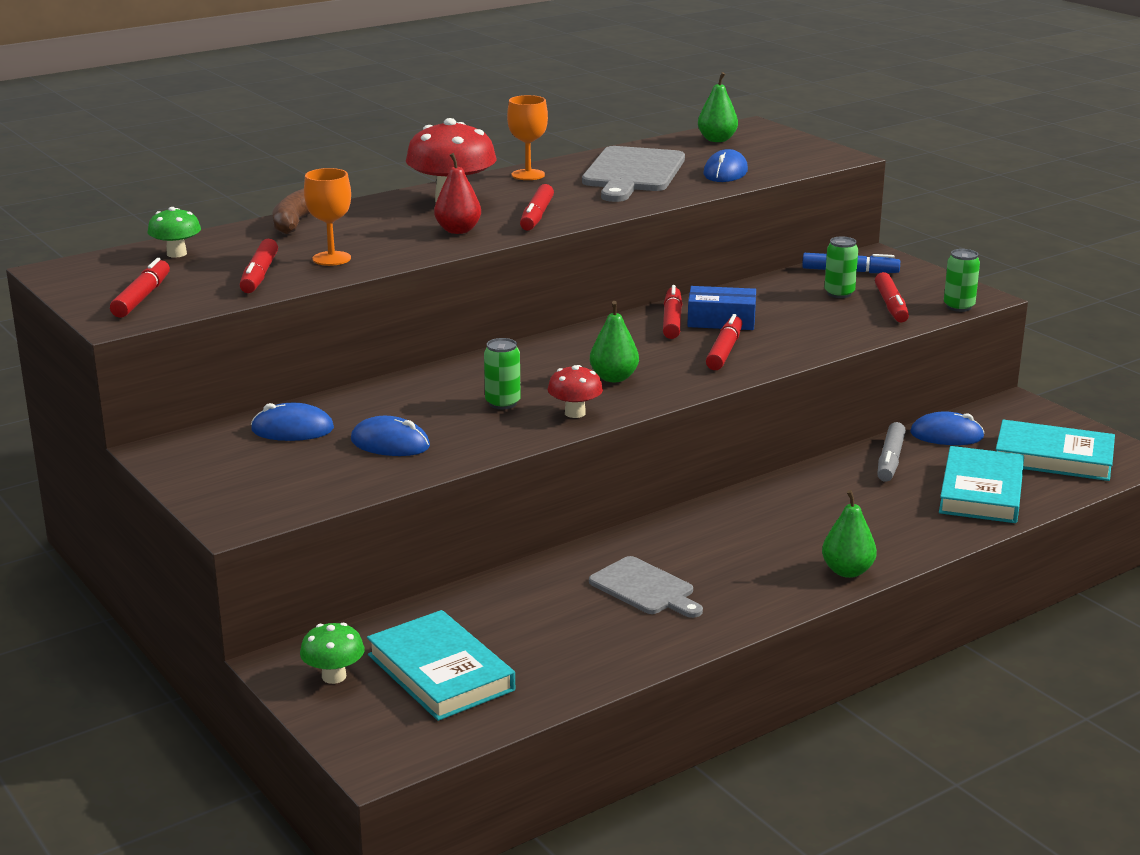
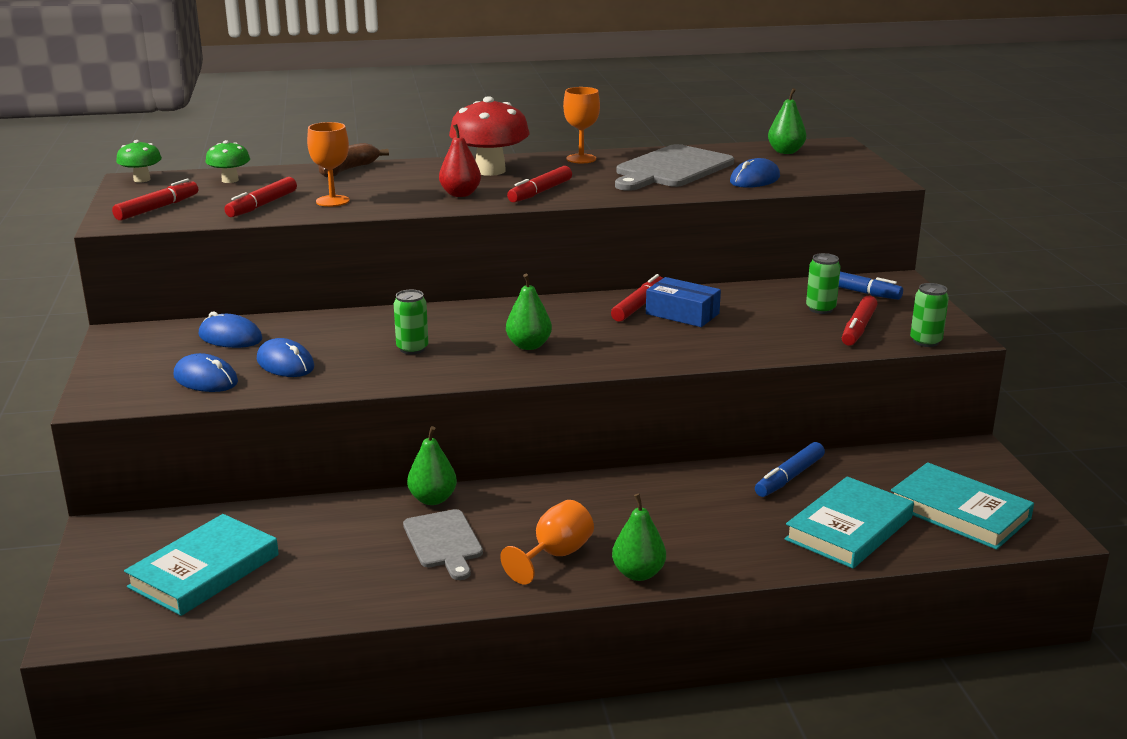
camera: 25 degrees right, 0 degrees up
green mushroom [300,623,364,684] -> green mushroom moved to [116,140,162,182]
turquoise book [367,610,515,721] -> turquoise book turned 45 degrees clockwise [124,514,279,616]
red mushroom [547,365,603,418] -> none
red marker [706,314,742,370] -> none
grey marker [877,422,906,482] -> blue marker [755,442,825,497]
blue mouse [910,411,985,445] -> blue mouse moved to [174,353,238,392]
none -> green pear [407,426,457,505]
none -> orange goblet [500,500,594,585]

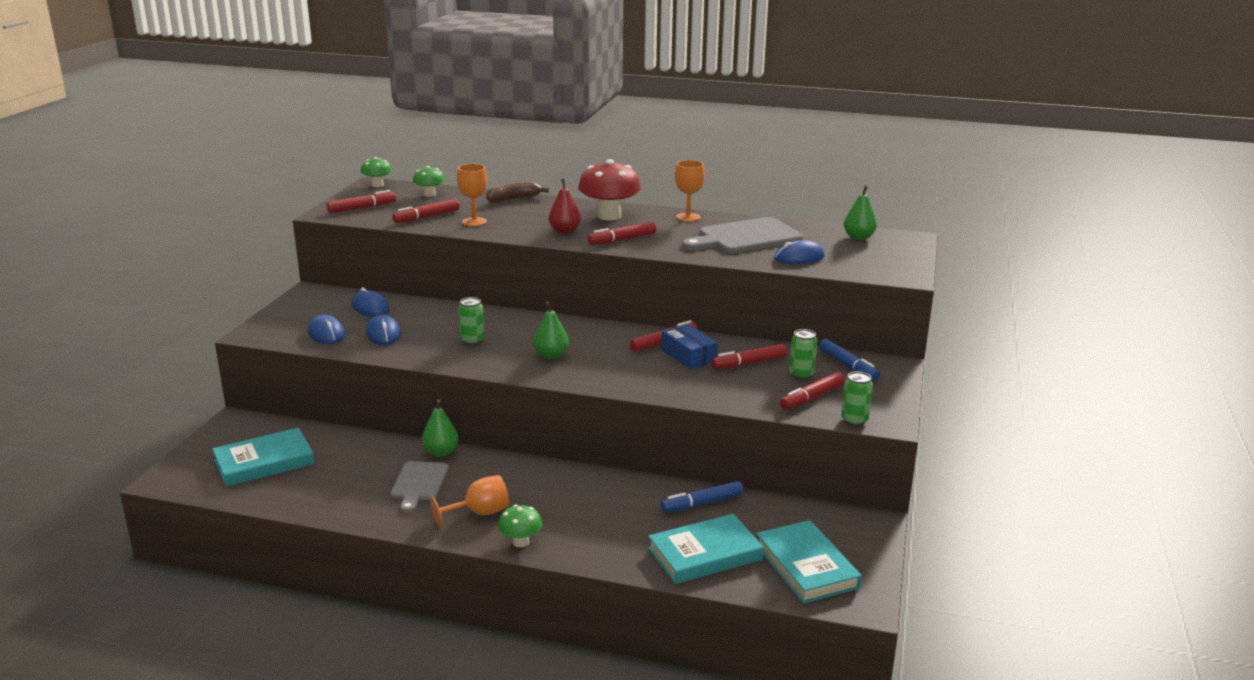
camera: 25 degrees right, 0 degrees up
green pear [612,494,666,581] -> green mushroom [498,504,542,547]
none -> red marker [711,344,787,369]

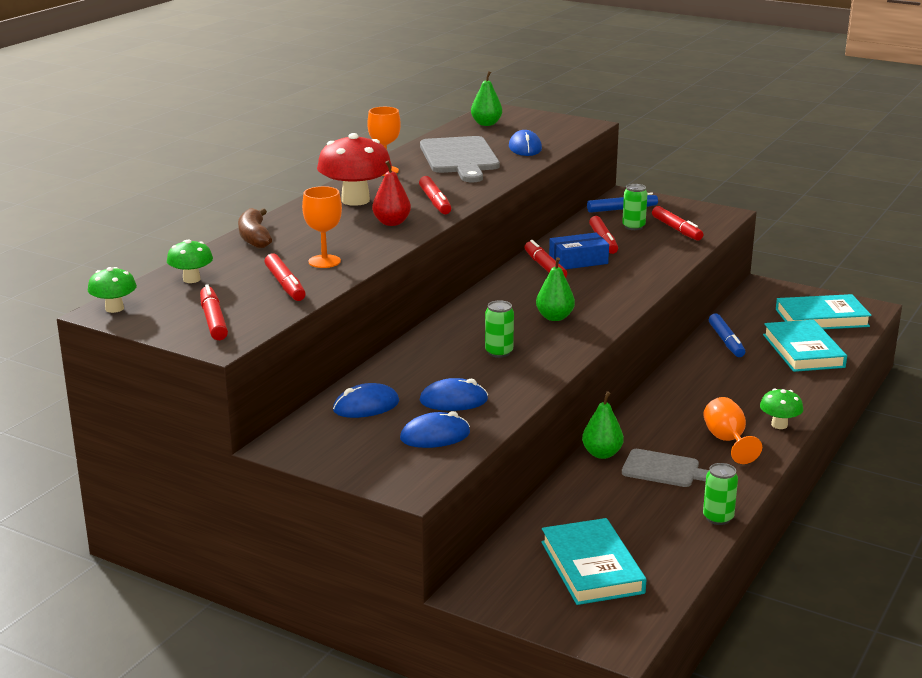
camera: 75 degrees left, 0 degrees up
green can [841,371,873,426] -> green can moved to [703,463,738,525]

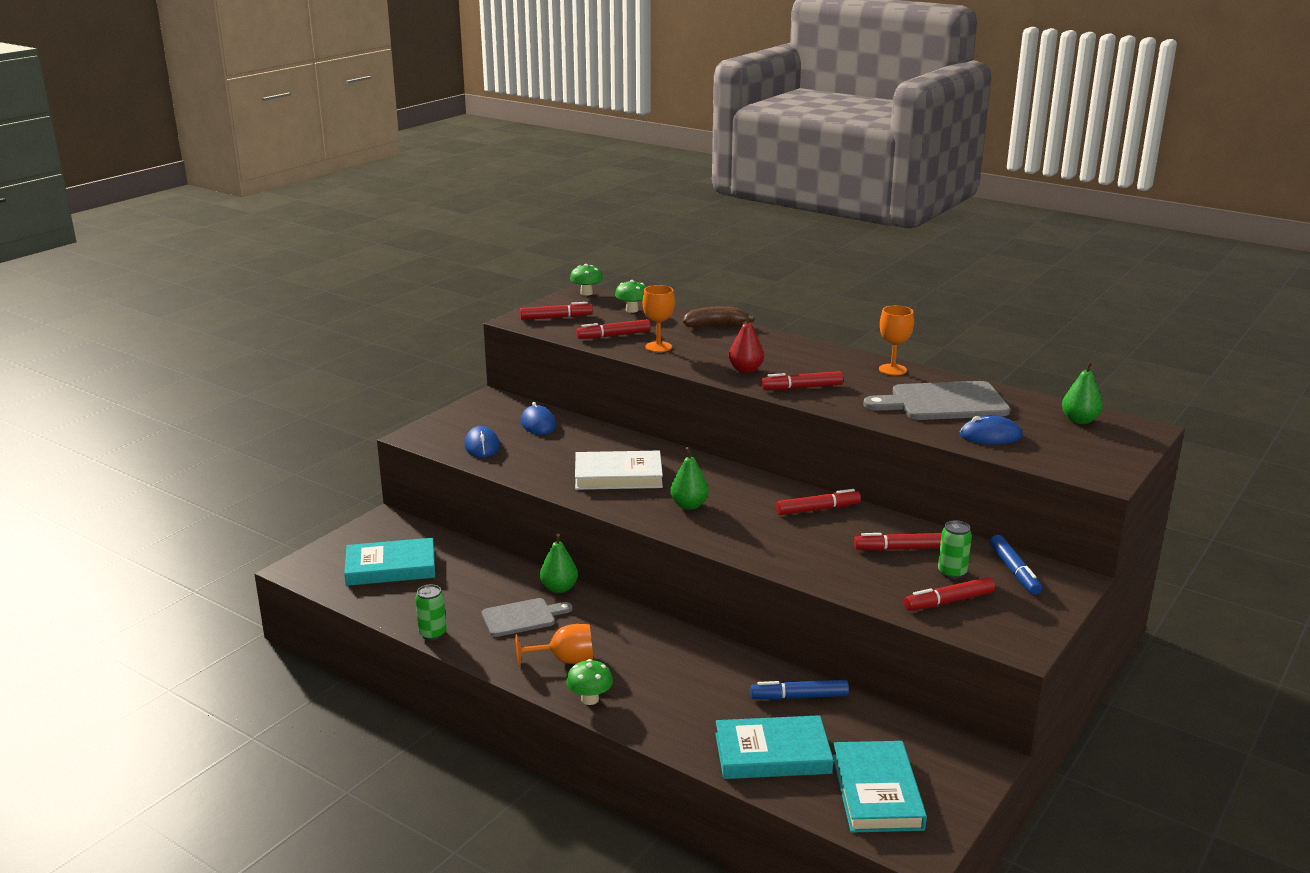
camera: 95 degrees right, 0 degrees up
red mushroom [317,133,392,206] -> none
blue mouse [420,378,488,411] -> none
green can [485,300,514,358] -> white book [575,451,663,490]
blue box [549,233,609,269] -> none
grey cutting board [622,449,709,487] -> grey cutting board turned 135 degrees counterclockwise [482,598,573,637]

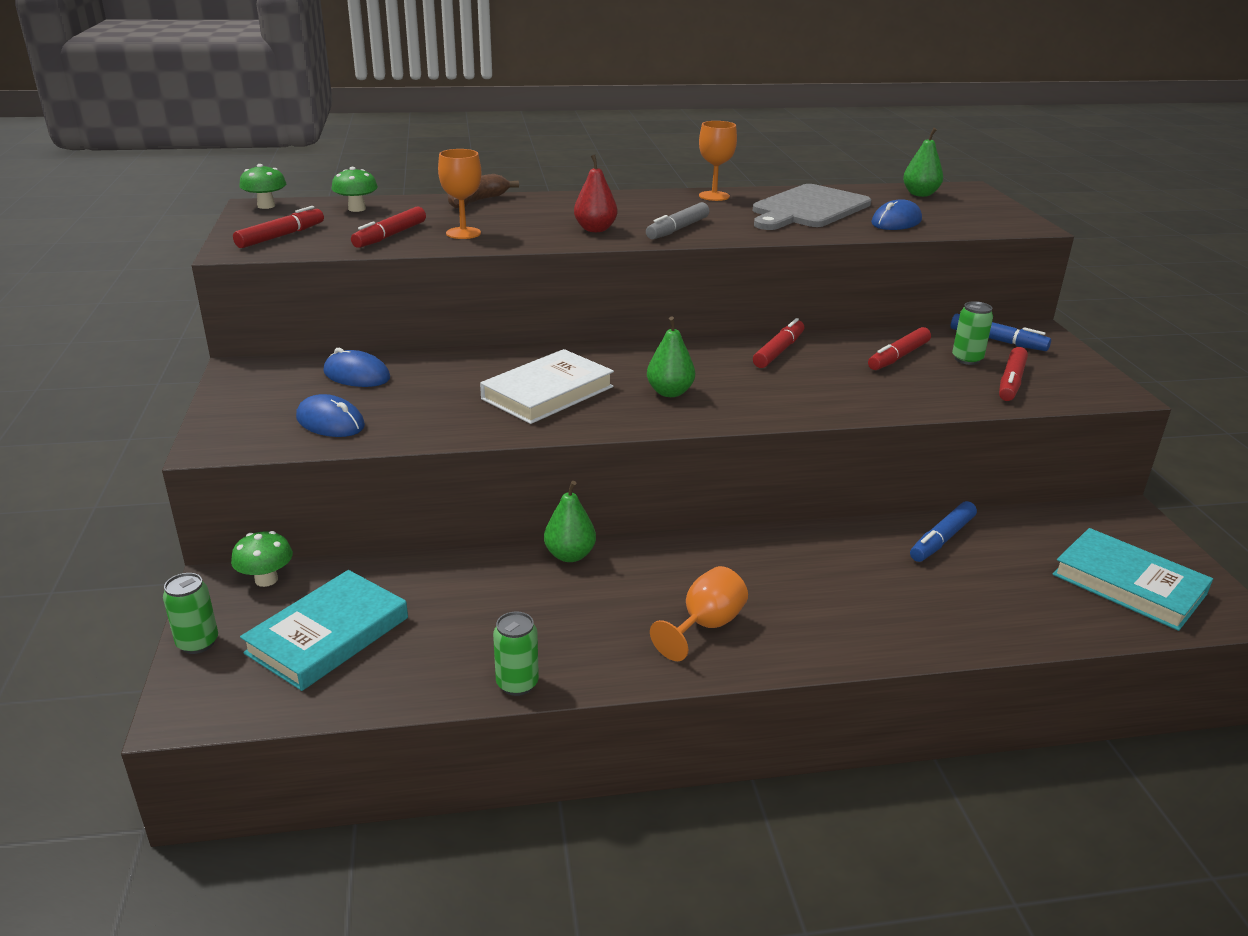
camera: 45 degrees left, 5 degrees up
grey cutting board [482,598,573,637] -> none
green mushroom [566,659,613,705] -> green mushroom moved to [231,531,293,587]
turquoise book [715,715,833,779] -> none
red marker [761,371,843,390] -> grey marker [646,202,709,239]
none -> green can [163,573,218,654]

